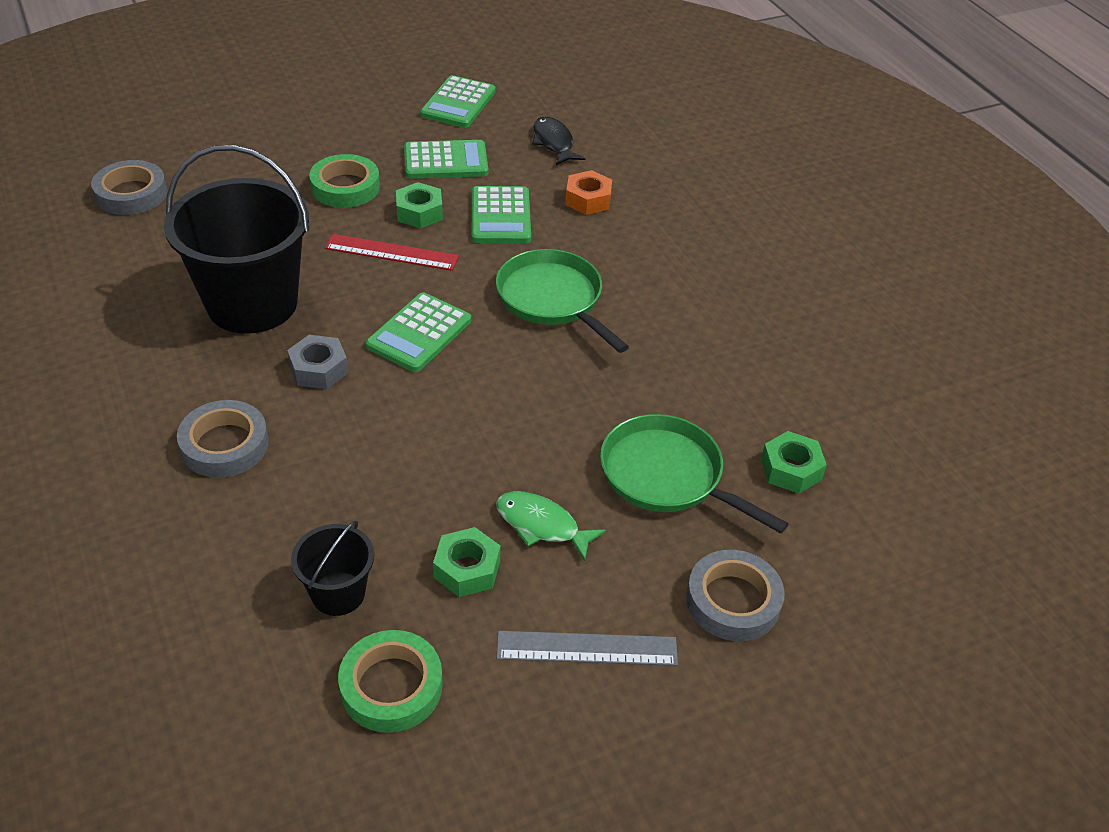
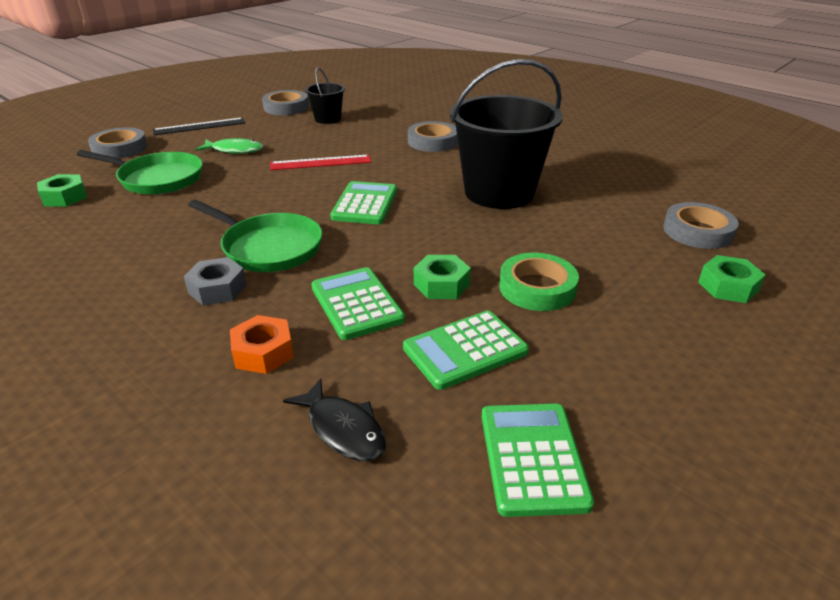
camera: 160 degrees right, 10 degrees down
grey nut [287,335,348,389] -> grey nut moved to [184,257,247,305]
red ruler [325,234,459,271] -> red ruler moved to [270,155,371,170]
green tape [338,630,443,733] -> grey tape [262,90,309,115]
green nut [433,527,501,597] -> green nut moved to [698,255,765,303]
grey ruler [496,631,678,666] -> black ruler [153,117,245,135]

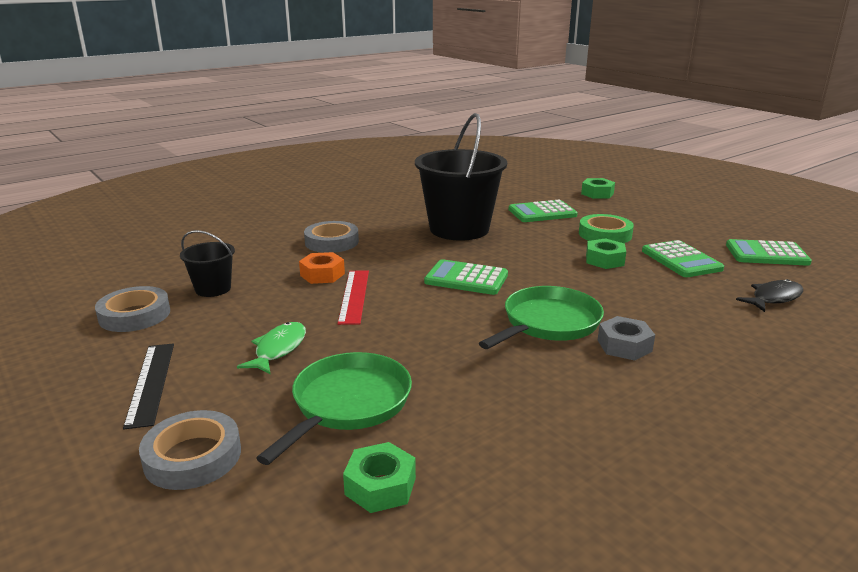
camera: 80 degrees left, 10 degrees down
orange nut [230,315,294,374] -> orange nut moved to [299,252,345,284]
green calculator [311,267,405,340] -> green calculator moved to [508,200,578,222]
grey tape [663,202,739,249] -> none

